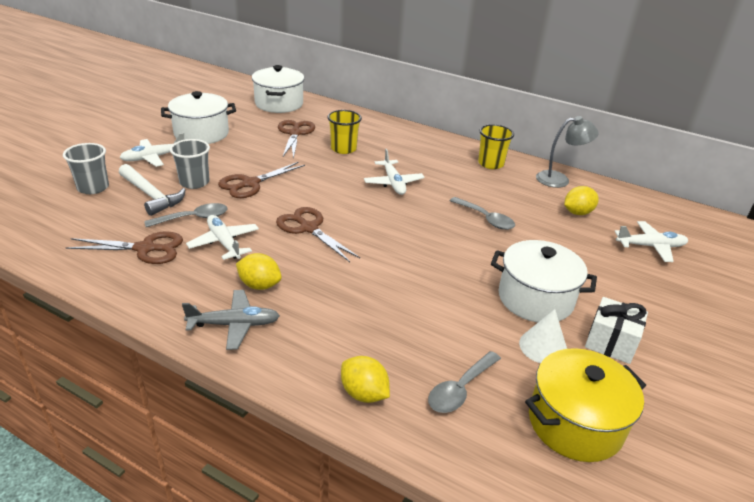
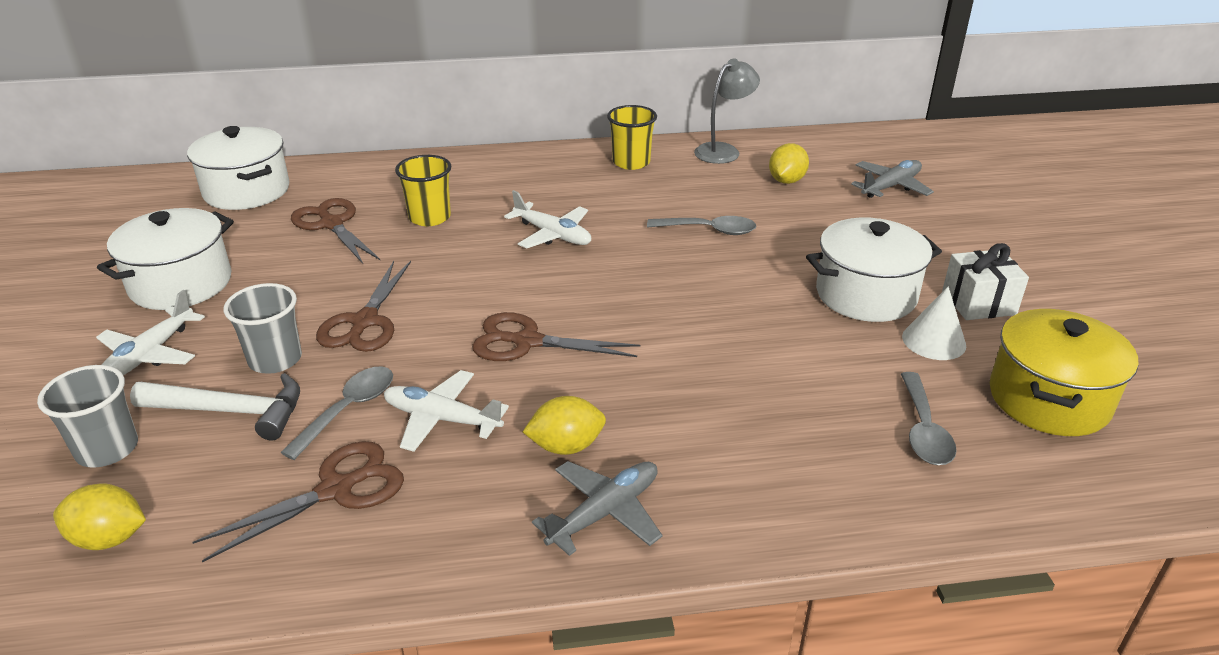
camera: 35 degrees left, 0 degrees up
yellow lemon [341,356,390,403] -> yellow lemon moved to [53,483,146,550]
white plane [614,221,689,262] -> grey plane [851,160,934,198]

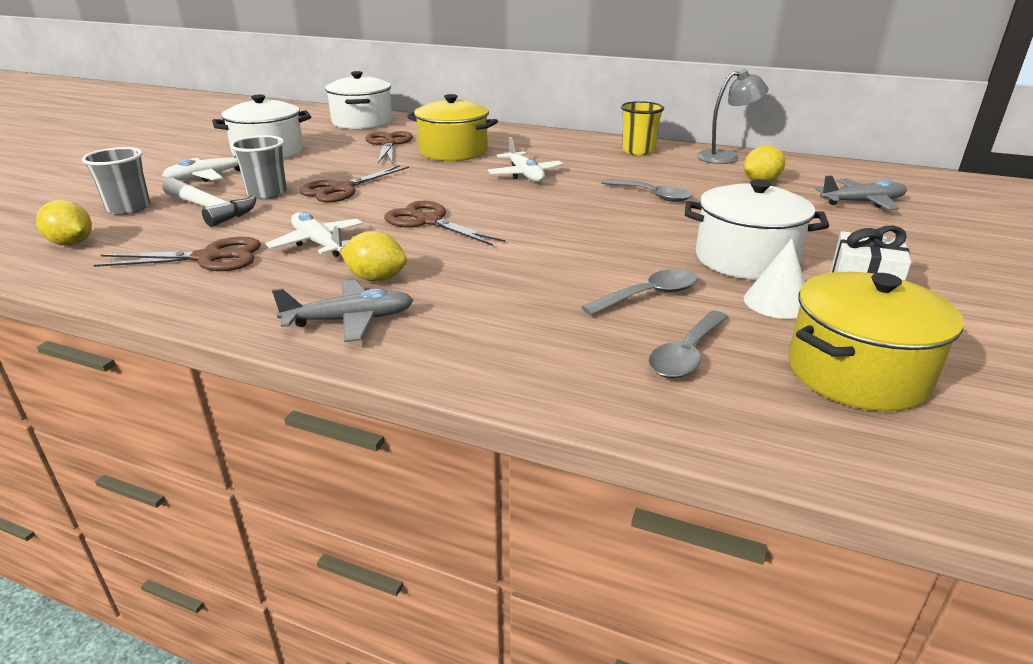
camera: 30 degrees right, 5 degrees down
grey spoon [280,366,393,460] -> grey spoon moved to [581,269,698,316]
yellow cup [395,155,451,226] -> yellow pot [407,94,498,161]

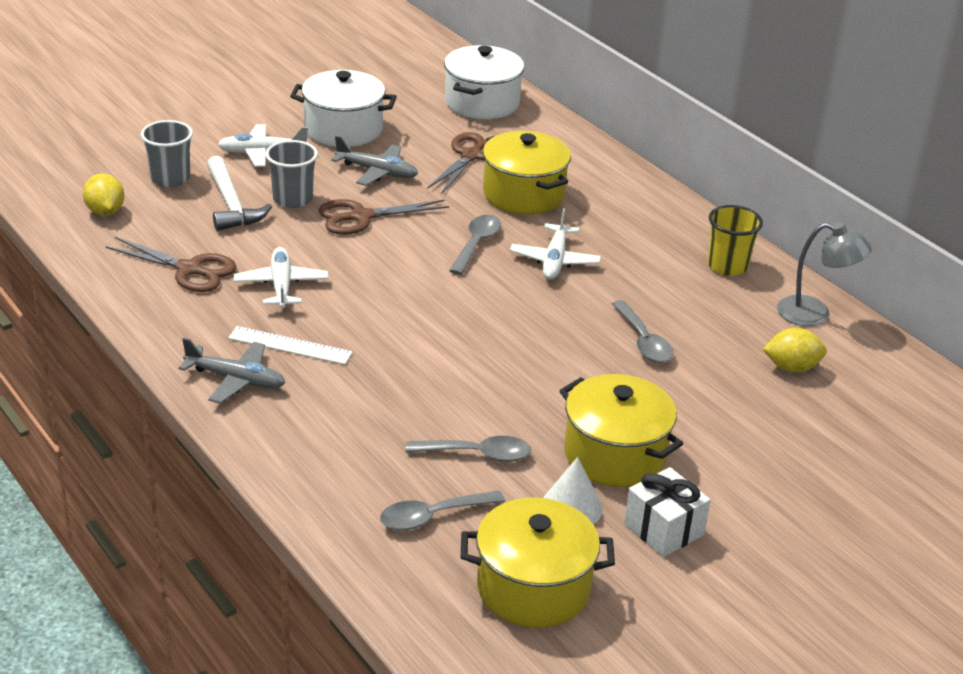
camera: 30 degrees right, 5 degrees up
yellow lemon [340,231,407,282] -> white ruler [228,326,353,365]
brown scissors [384,201,505,246] -> none
white pot [685,179,829,280] -> yellow pot [559,374,683,487]
grey plane [815,176,907,210] -> grey plane moved to [331,136,418,186]
none -> grey spoon [449,215,501,275]

